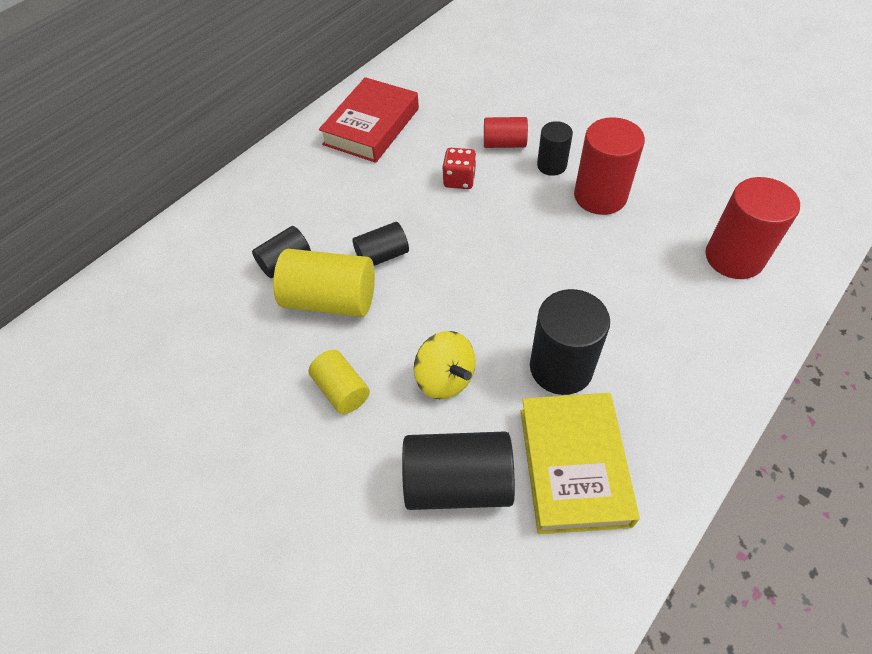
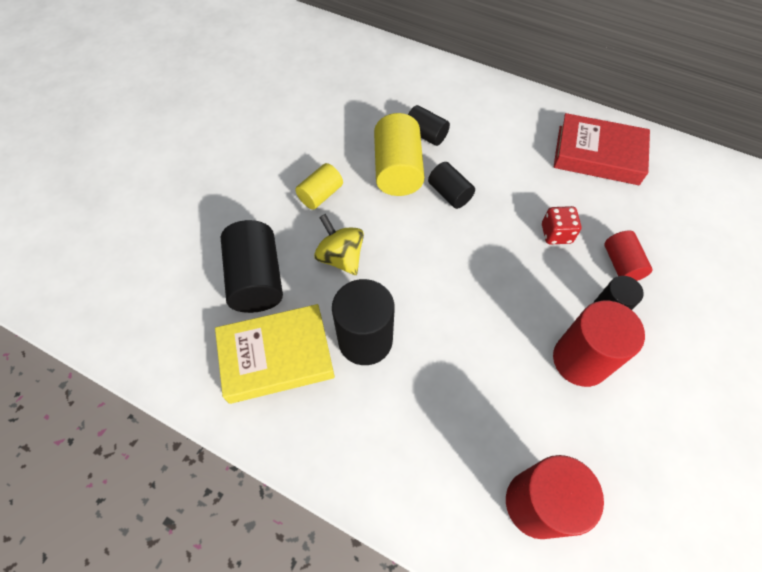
camera: 75 degrees right, 5 degrees up
yellow spinning top [414,331,476,399] -> yellow spinning top turned 105 degrees clockwise [314,214,364,275]

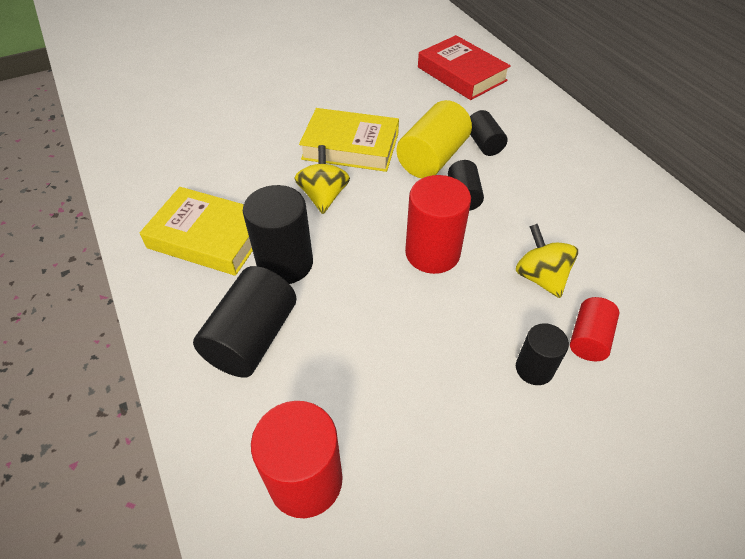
camera: 35 degrees right, 10 degrees down
black cylinder [221,220,283,313] -> black cylinder moved to [193,266,297,378]
yellow cylinder [295,163,343,210] -> yellow book [299,108,399,172]
red dice [542,206,581,244] -> yellow spinning top [516,224,578,298]
red cylinder [553,301,645,387] -> red cylinder moved to [405,175,471,274]
red book [554,113,650,185] -> red book moved to [418,35,511,100]

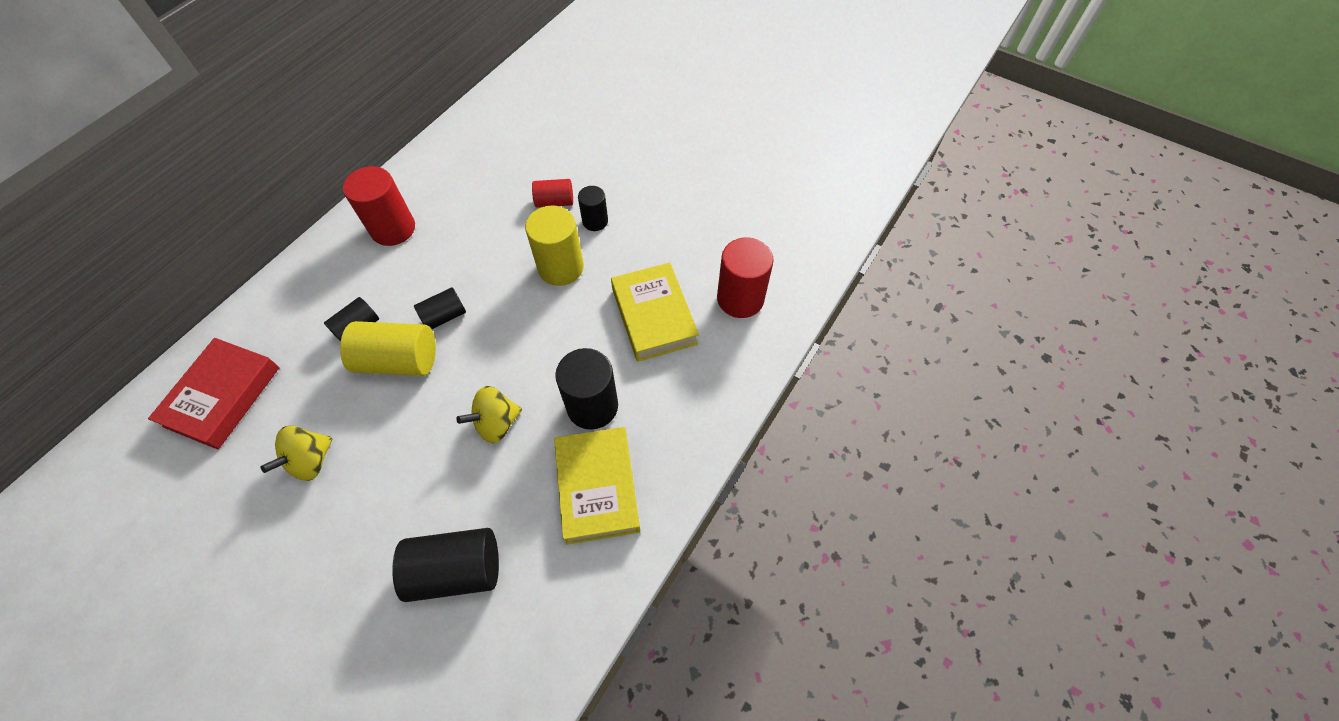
camera: 120 degrees left, 10 degrees up
black cylinder [193,266,297,378] -> black cylinder moved to [392,528,499,602]
yellow book [299,108,399,172] -> yellow book moved to [611,262,699,362]
red cylinder [405,175,471,274] -> red cylinder moved to [343,166,415,246]
yellow spinning top [516,224,578,298] -> yellow spinning top moved to [261,426,332,481]
none -> yellow cylinder [525,205,584,286]

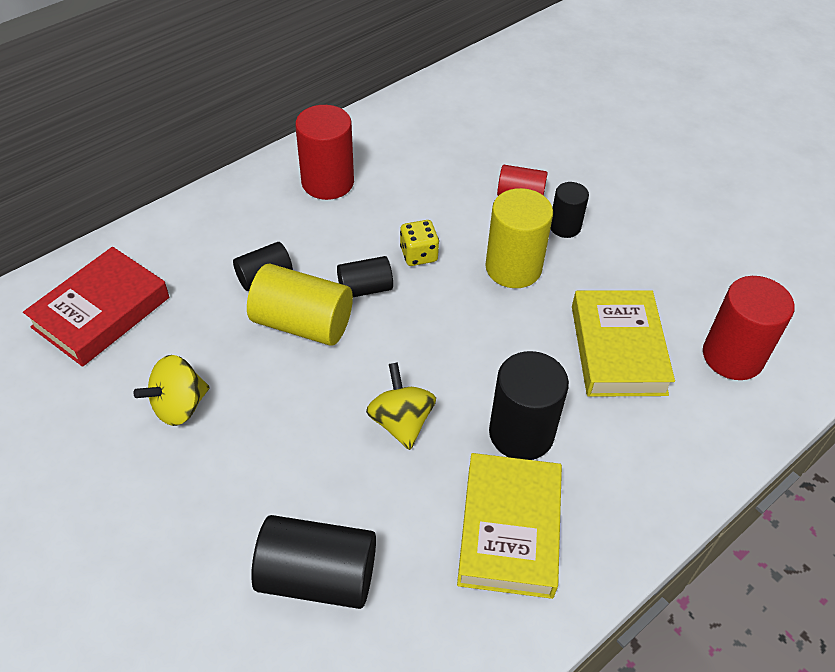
camera: 15 degrees right, 10 degrees down
yellow spinning top [456,386,522,443] -> yellow spinning top turned 90 degrees clockwise [366,362,436,450]
none -> yellow dice [400,220,439,266]

